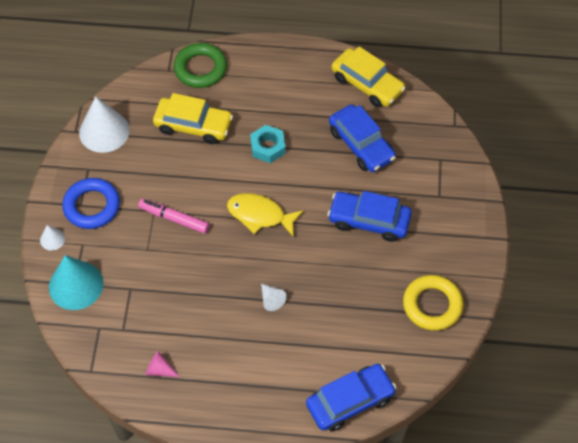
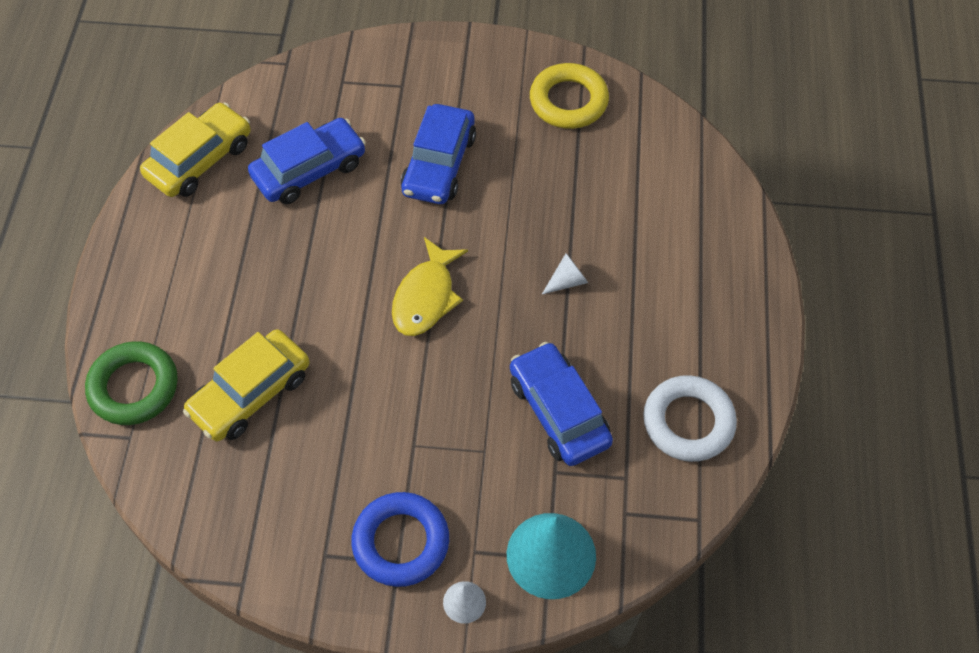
camera: 90 degrees left, 0 degrees up
white cone [79,96,130,153] -> none
pink marker [138,199,209,233] -> none
pink cone [145,351,180,377] -> white ring [643,375,737,462]
yellow car [153,93,233,144] -> yellow car turned 150 degrees counterclockwise [183,329,310,441]
turquoise nut [250,125,286,163] -> none
blue car [306,364,396,432] -> blue car moved to [510,342,613,466]

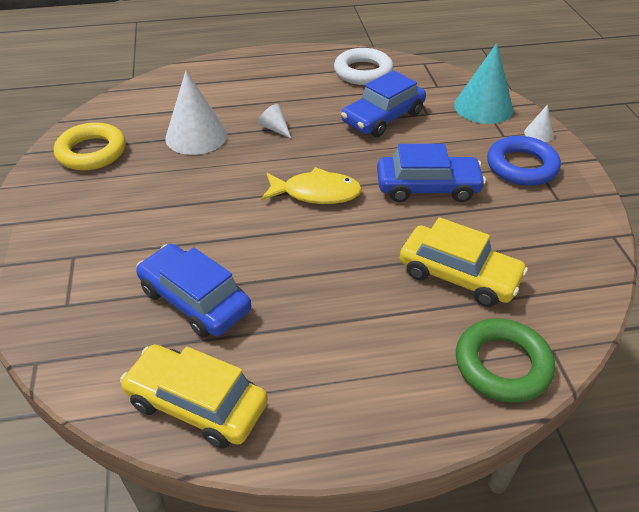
camera: 105 degrees left, 15 degrees down
blue car [401,104,476,204] -> blue car moved to [377,144,486,202]
none -> white cone [165,71,227,155]

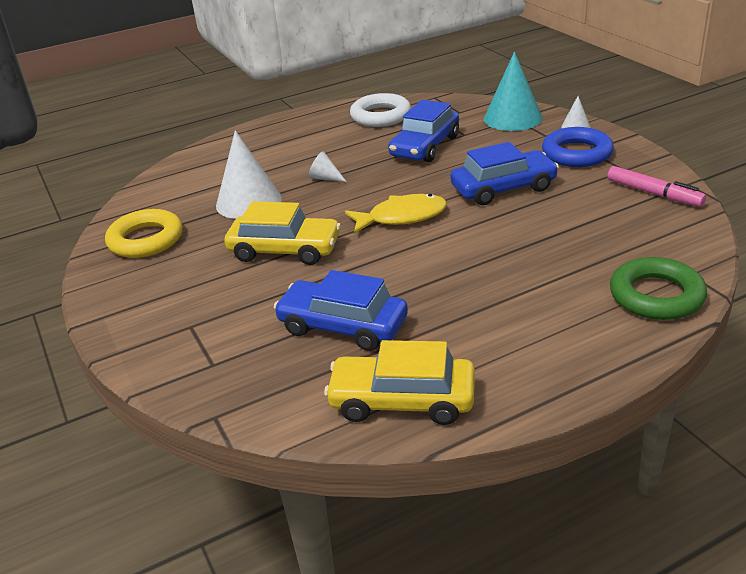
camera: 15 degrees left, 10 degrees down
yellow car [400,217,528,307] -> yellow car moved to [224,201,341,265]
none -> pink marker [607,166,706,207]

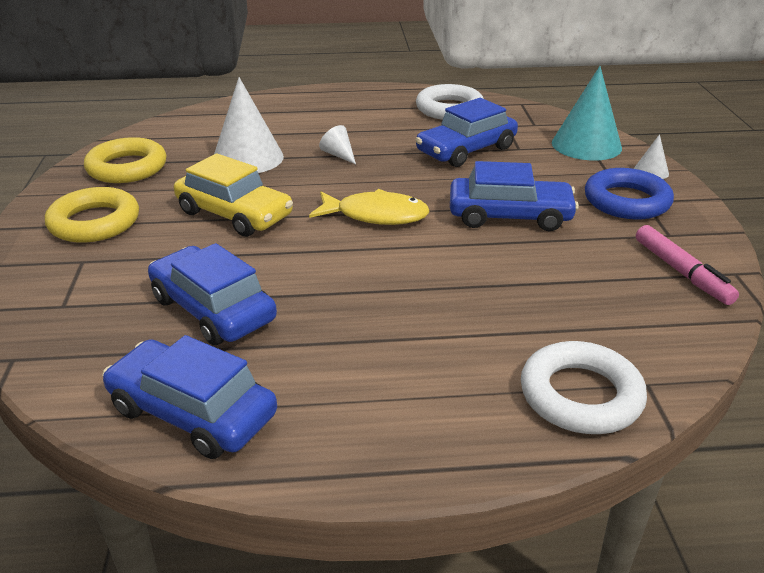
camera: 20 degrees right, 0 degrees up
yellow car [324,340,475,425] -> blue car [102,335,277,459]
green ring [610,257,707,320] -> white ring [521,341,647,434]
none -> yellow ring [45,187,139,243]

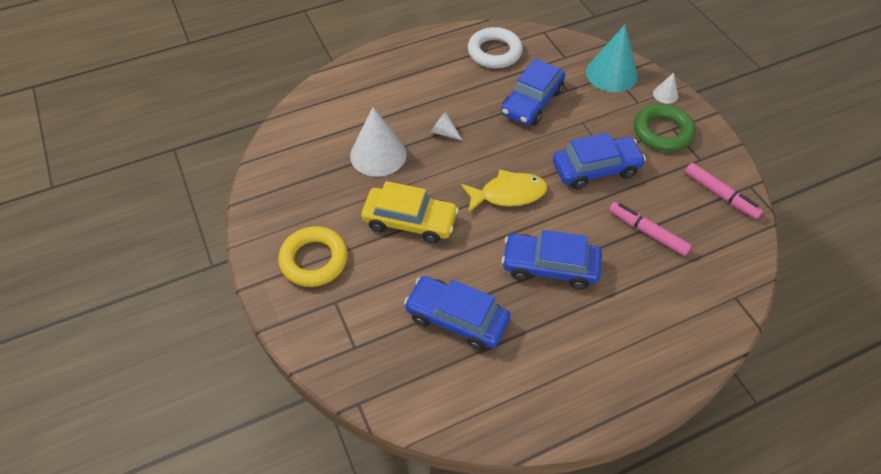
camera: 20 degrees left, 20 degrees up
yellow ring [84,137,167,183] -> none
blue car [102,335,277,459] -> blue car moved to [501,230,602,289]
white ring [521,341,647,434] -> none
blue ring [585,168,674,219] -> green ring [634,104,695,152]
none -> pink marker [609,202,692,256]

